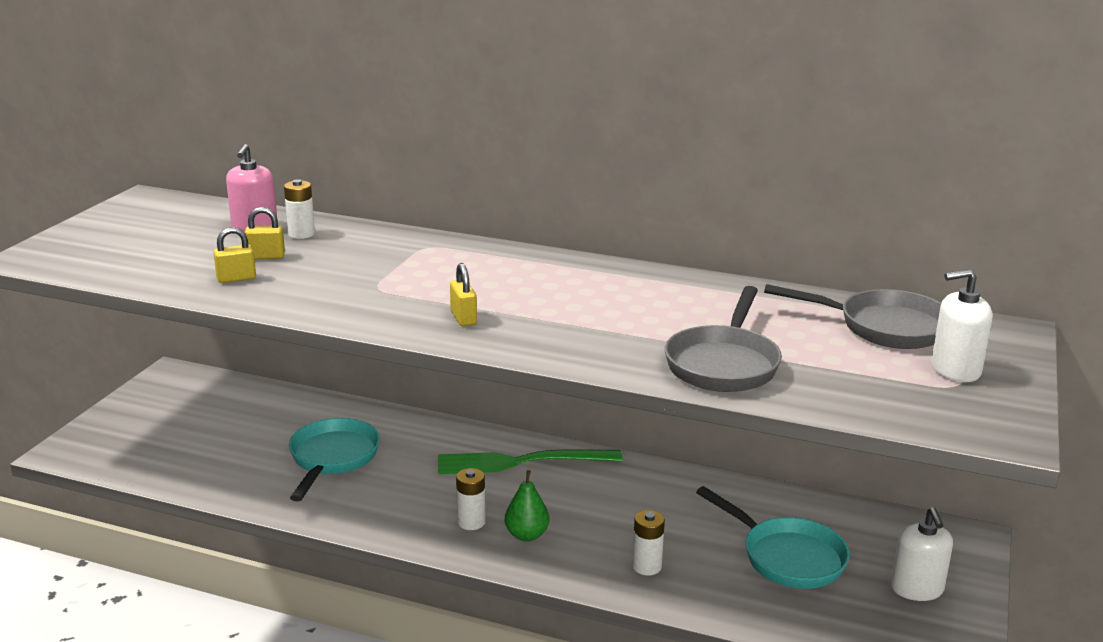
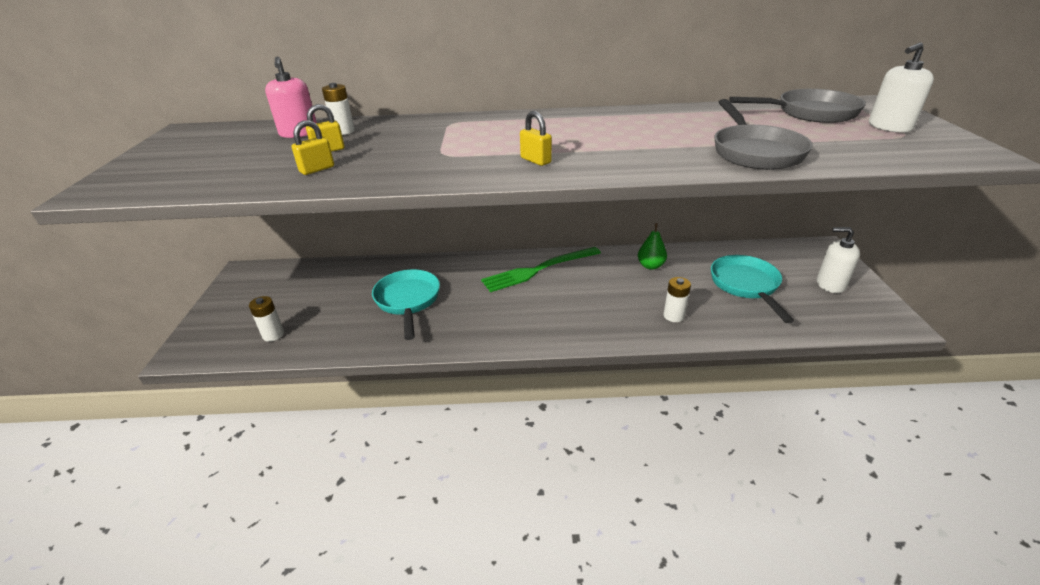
camera: 20 degrees left, 10 degrees up
white battery [456,468,485,530] -> white battery moved to [249,296,284,342]
green pear [505,470,549,541] -> green pear moved to [638,223,667,270]
turquoise pan [696,486,850,589] -> turquoise pan turned 120 degrees counterclockwise [711,255,794,323]
white soap dispenser [891,507,953,601] -> white soap dispenser turned 135 degrees clockwise [817,227,860,293]

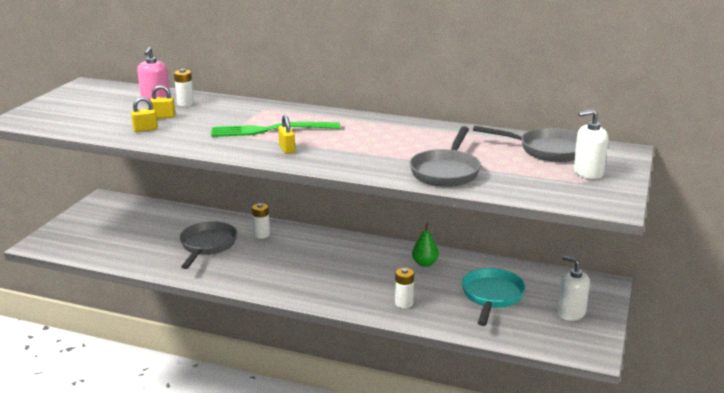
camera: 20 degrees right, 10 degrees down
white battery [249,296,284,342] -> white battery moved to [252,203,270,239]
turquoise pan [372,269,440,340] -> grey pan [180,221,237,269]
green fork [481,247,601,292] -> green fork moved to [211,122,341,137]

